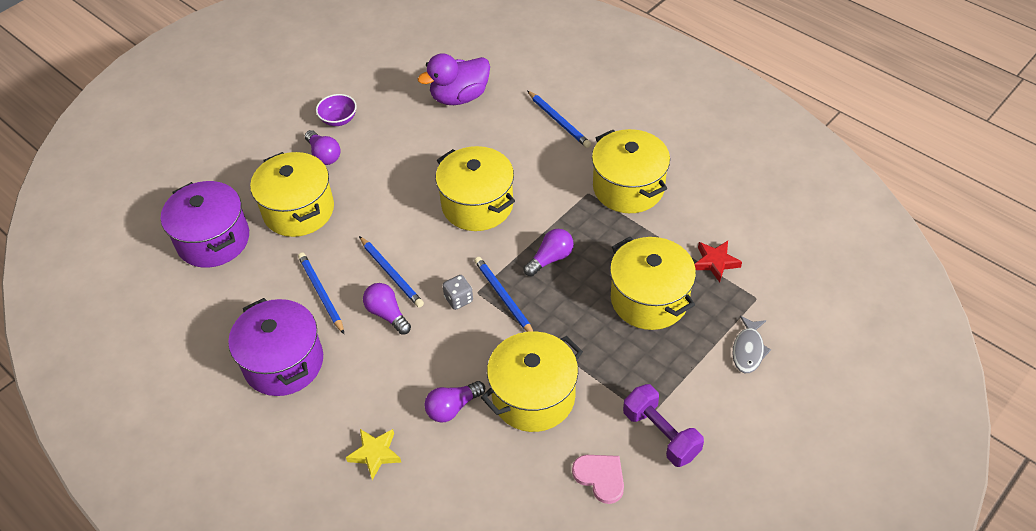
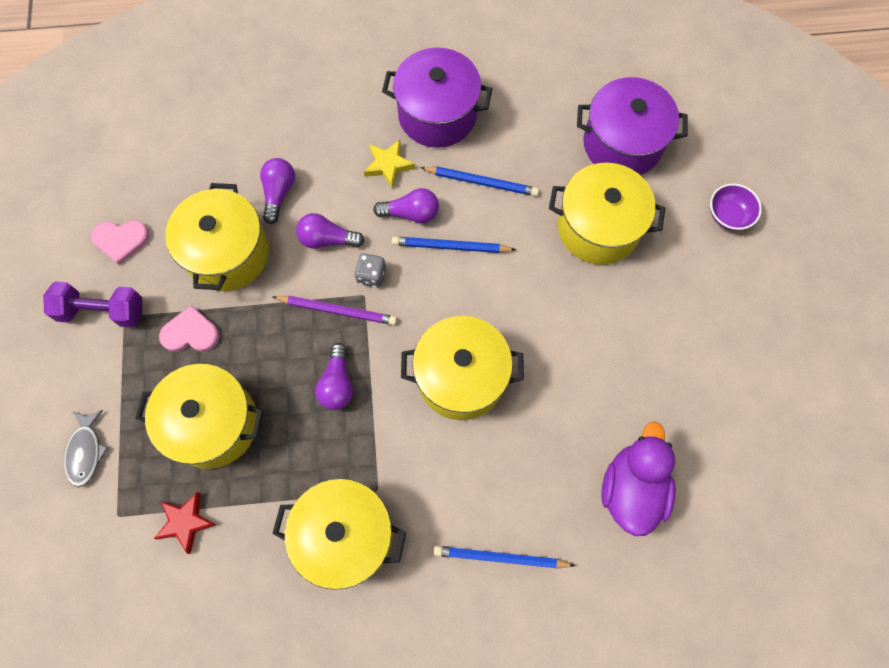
camera: 130 degrees right, 20 degrees up
purple light bulb [305,130,341,165] -> purple light bulb moved to [296,213,364,249]
purple bowl [316,94,357,126] -> purple bowl moved to [710,183,762,231]
yellow star [346,429,401,480] -> yellow star moved to [364,140,415,189]
blue pencil [474,257,533,332] -> purple pencil [273,296,397,325]
grey fish [732,315,771,373] -> grey fish turned 150 degrees counterclockwise [64,410,108,488]
none -> pink heart [159,305,219,352]

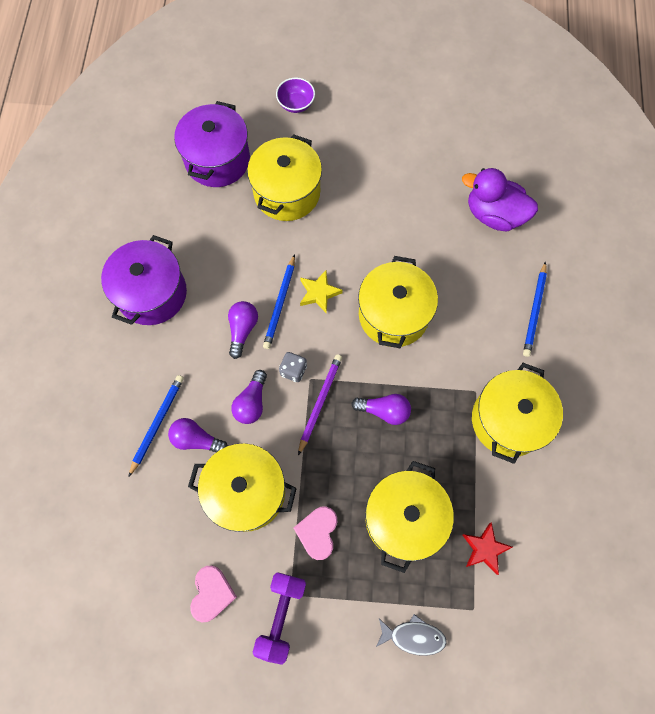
camera: 80 degrees left, 0 degrees up
yellow star [364,140,415,189] -> yellow star moved to [300,270,343,313]
blue pencil [420,166,539,196] -> blue pencil moved to [128,375,184,477]

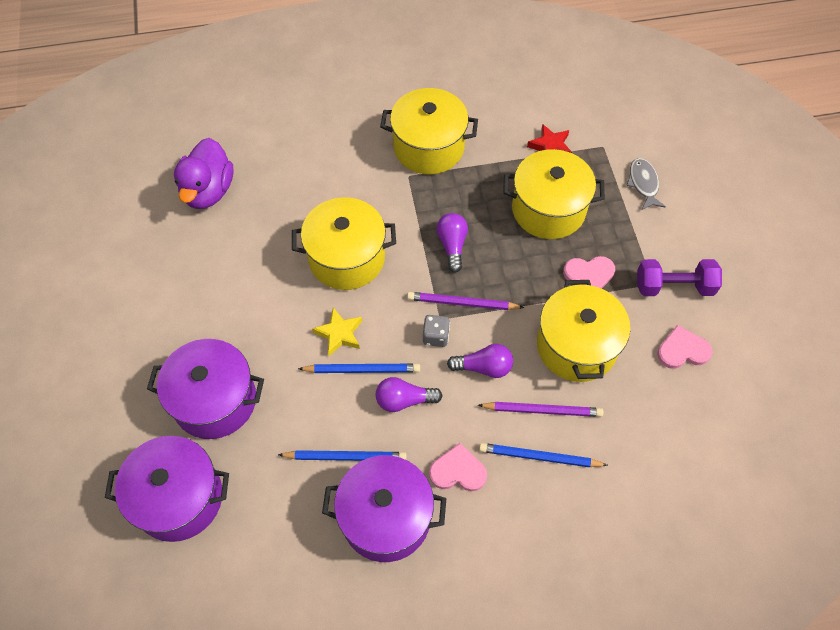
camera: 105 degrees left, 10 degrees down
purple light bulb [168,418,228,452] -> purple pencil [478,402,603,417]
yellow pot [247,134,322,221] -> purple pot [147,339,264,439]
purple bowl [276,77,315,113] -> none
blue pencil [523,261,547,357] -> blue pencil moved to [278,450,406,461]
none -> pink heart [429,443,487,491]

